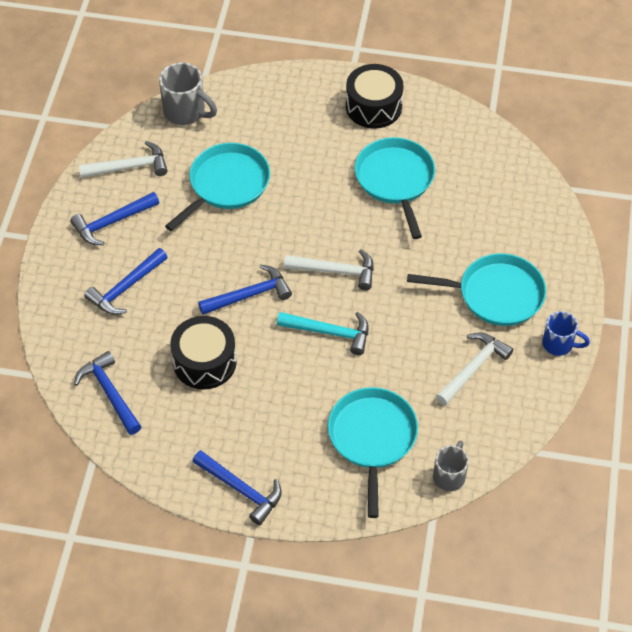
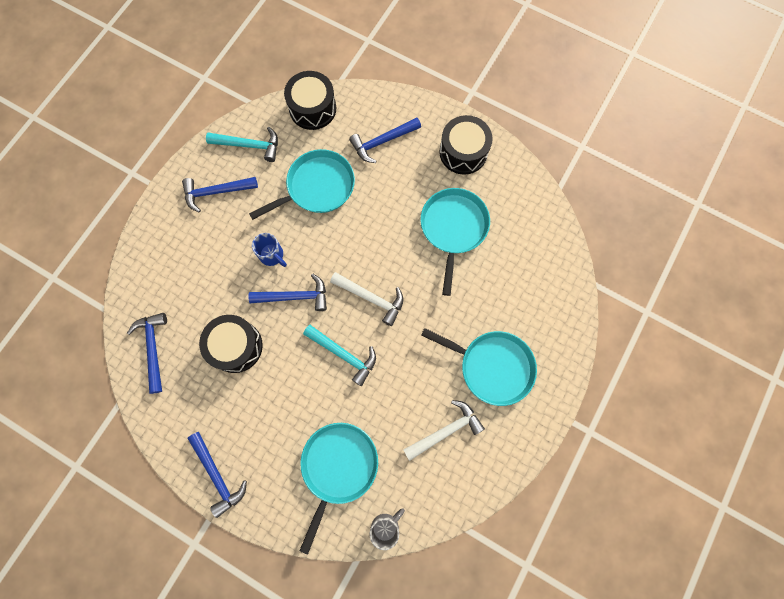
camera: 20 degrees right, 20 degrees up
white hammer [79,141,168,178] -> turquoise hammer [206,127,278,162]
blue hammer [84,248,168,315] -> blue hammer moved to [349,117,421,163]
grey mug [159,62,217,125] -> black drum [284,71,336,130]
blue mug [542,311,590,356] -> blue mug moved to [252,233,287,267]

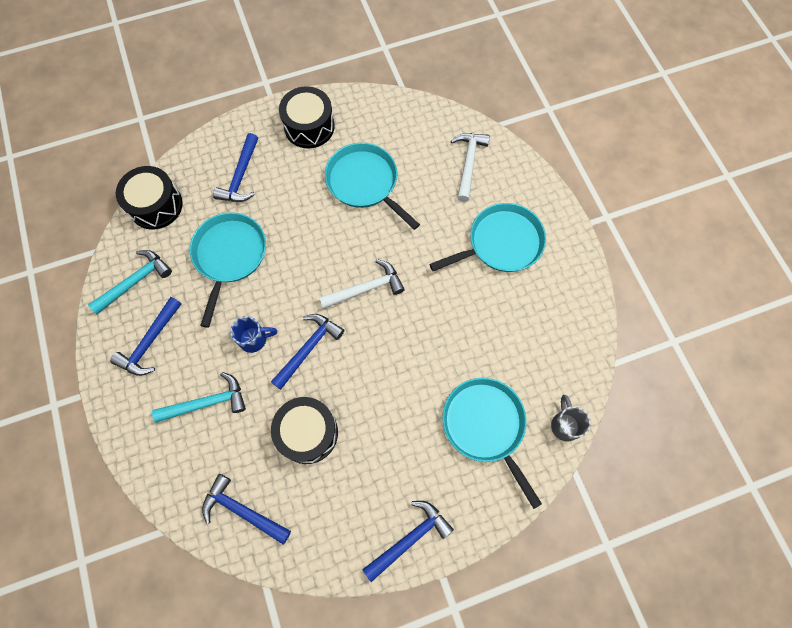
camera: 50 degrees left, 5 degrees down
blue hammer [187,432,247,518] -> blue hammer turned 45 degrees counterclockwise [362,501,454,582]
turquoise hammer [303,325,376,386] -> turquoise hammer moved to [152,372,246,423]
white hammer [403,400,485,461] -> white hammer moved to [451,133,490,202]

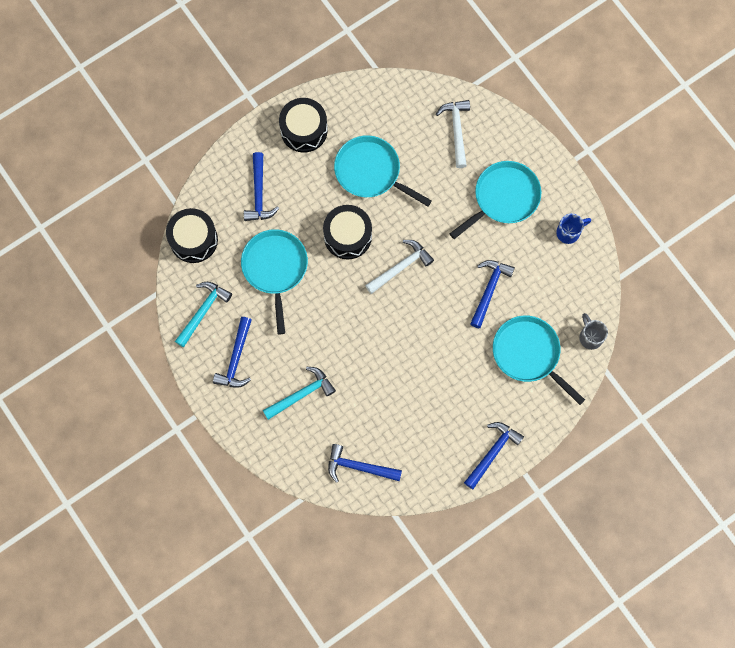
camera: 15 degrees left, 5 degrees up
blue mug [230,316,277,353] -> blue mug moved to [556,213,591,244]
blue hammer [271,314,344,390] -> blue hammer moved to [470,260,515,328]
black drum [271,397,338,464] -> black drum moved to [323,205,372,260]

